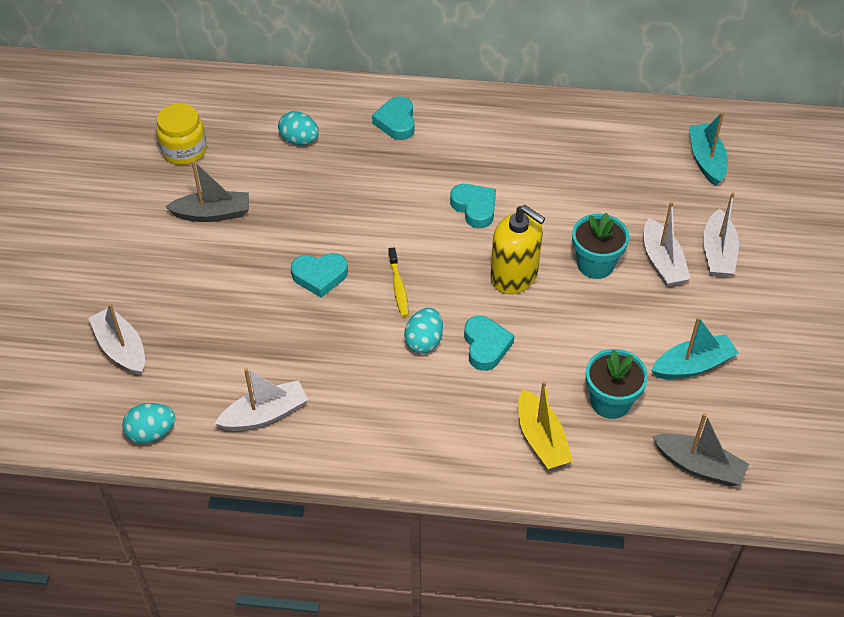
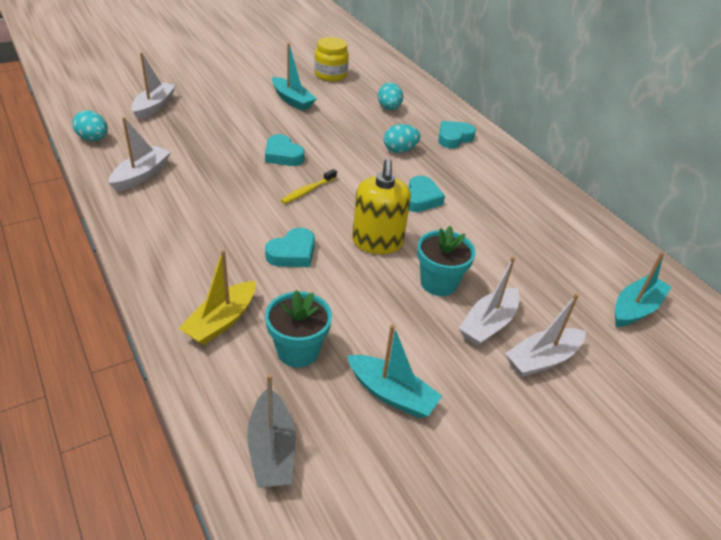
camera: 50 degrees right, 10 degrees down
grey boat [165,160,249,222] -> turquoise boat [272,43,316,111]
white boat [215,368,308,431] -> white boat turned 90 degrees counterclockwise [109,117,171,191]
turquoise egg [404,308,443,354] -> turquoise egg moved to [384,124,421,153]

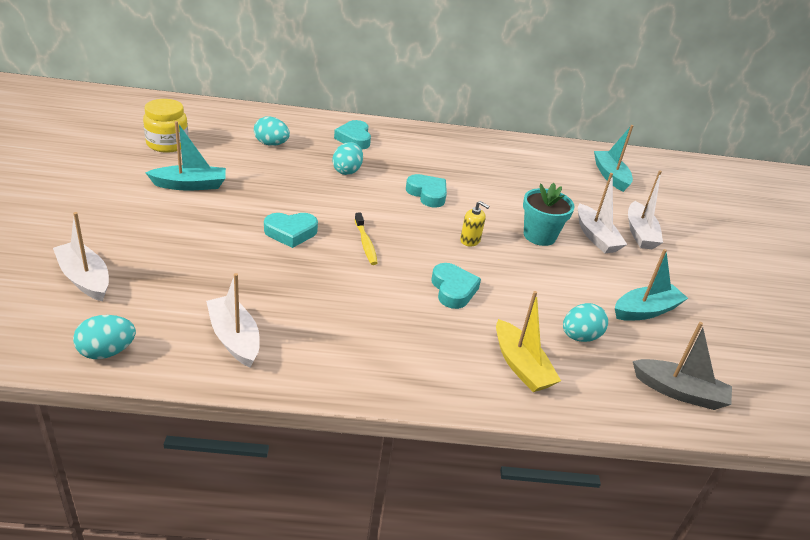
camera: 60 degrees left, 5 degrees down
turquoise flower pot [265,290,332,367] -> turquoise egg [563,303,608,342]
yellow soap dispenser [352,159,411,254] -> yellow soap dispenser [460,201,490,246], size x0.49

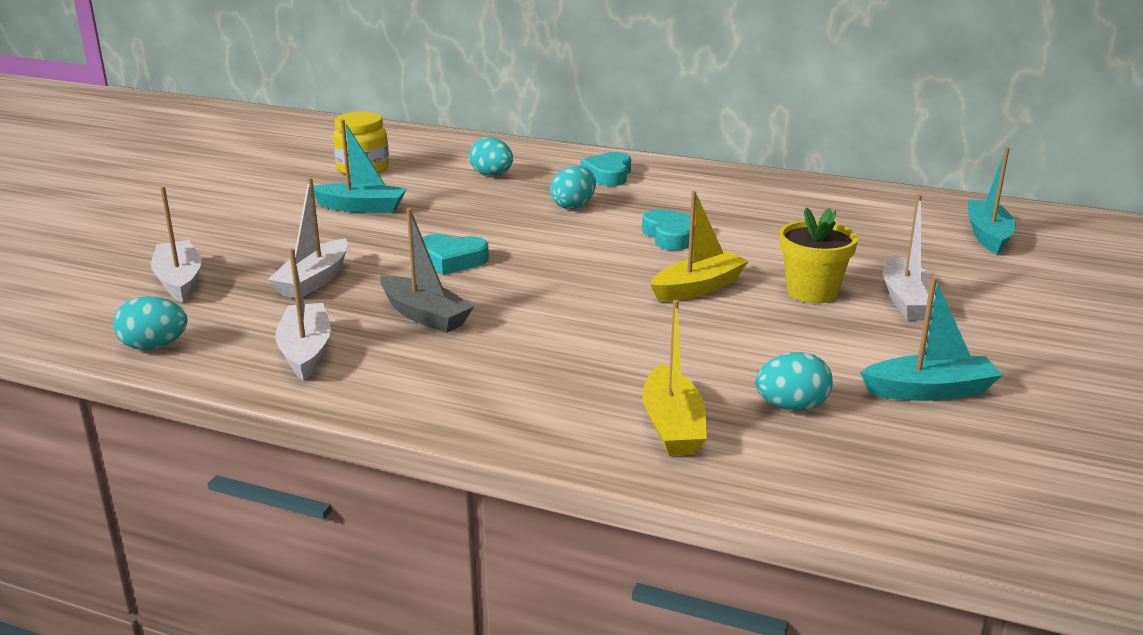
camera: 25 degrees right, 10 degrees down
yellow toothbrush [355,212,378,265] -> none
turquoise heart [432,263,481,309] -> none
yellow soap dispenser [460,201,490,246] -> yellow boat [650,191,749,302]
turquoise flower pot [523,183,575,246] -> yellow flower pot [779,207,858,304]
white boat [628,170,663,249] -> white boat moved to [268,178,348,298]
grey boat [633,322,732,410] -> grey boat moved to [380,208,474,333]

